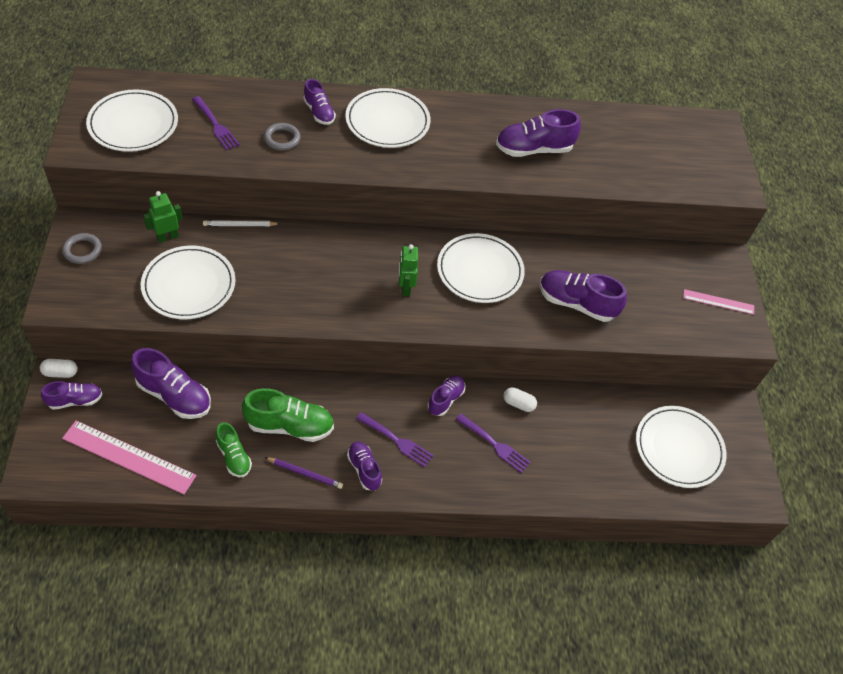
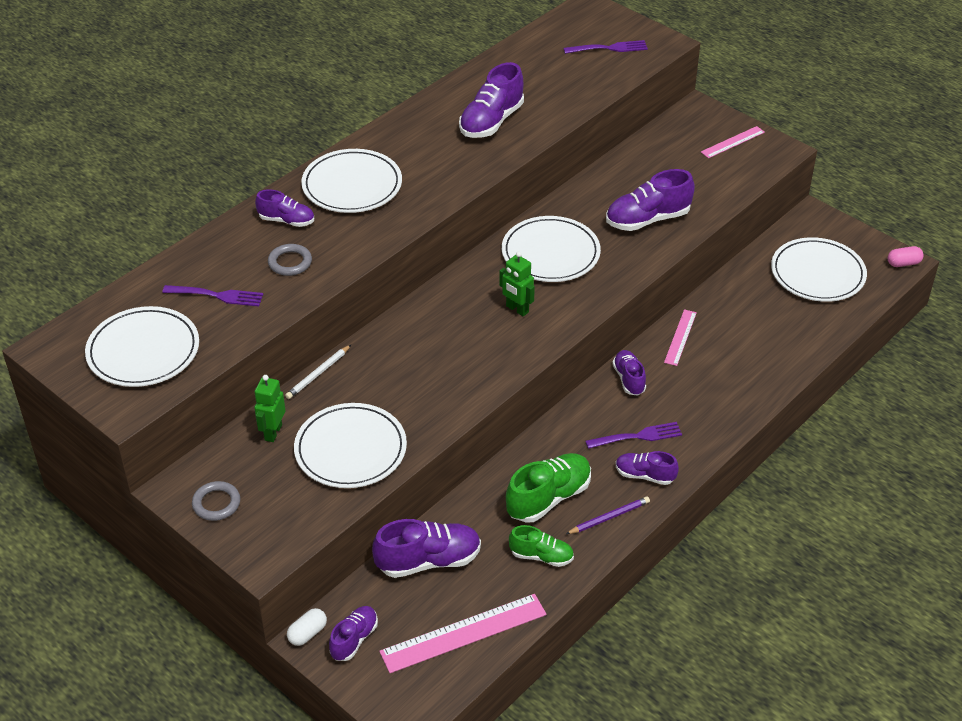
camera: 40 degrees left, 10 degrees down
purple fork [456,413,530,473] -> purple fork moved to [564,40,648,54]
white capsule [503,387,537,412] -> pink ruler [664,309,697,366]
none -> pink capsule [888,246,924,267]

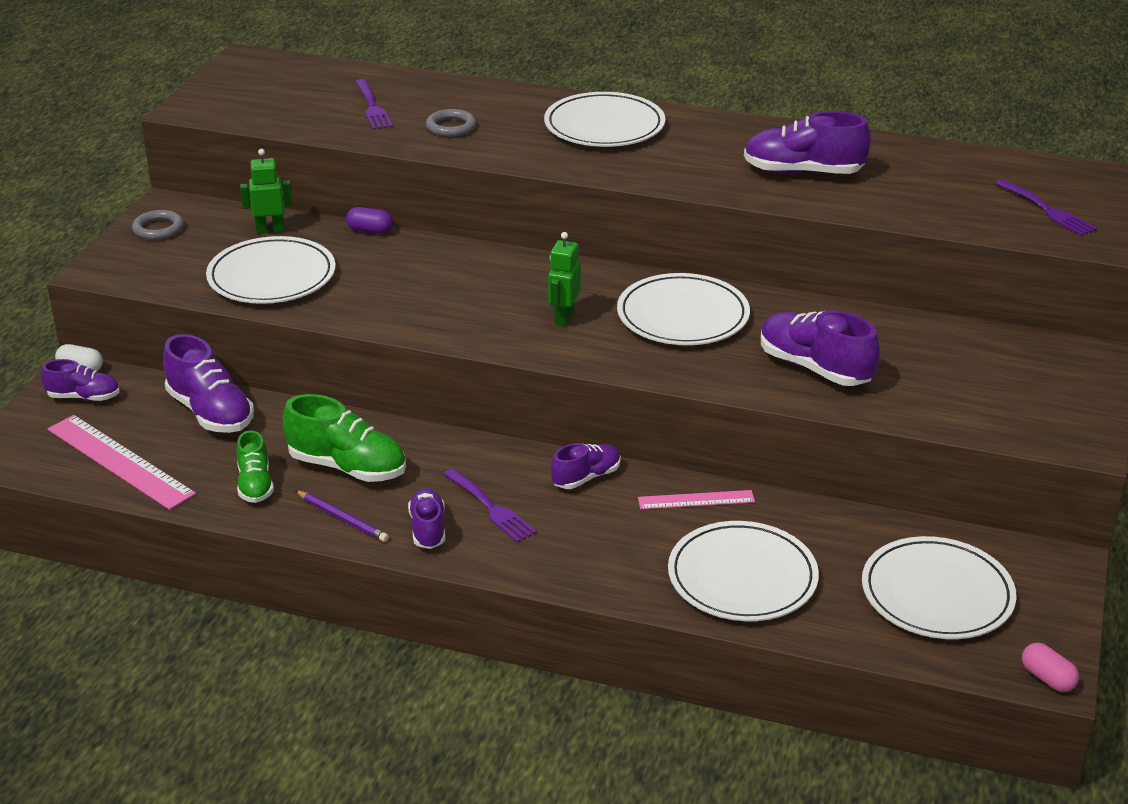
camera: 65 degrees right, 10 degrees down
white plate [85,306,199,387] -> white plate moved to [668,521,819,621]
purple shoe [255,189,314,227] -> none
white pencil [285,345,351,399] -> purple capsule [346,207,393,234]
pink ruler [701,126,765,158] -> none

